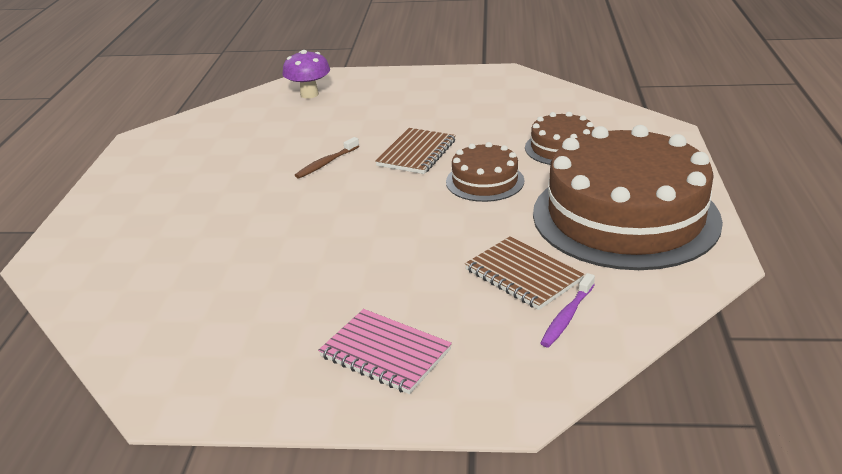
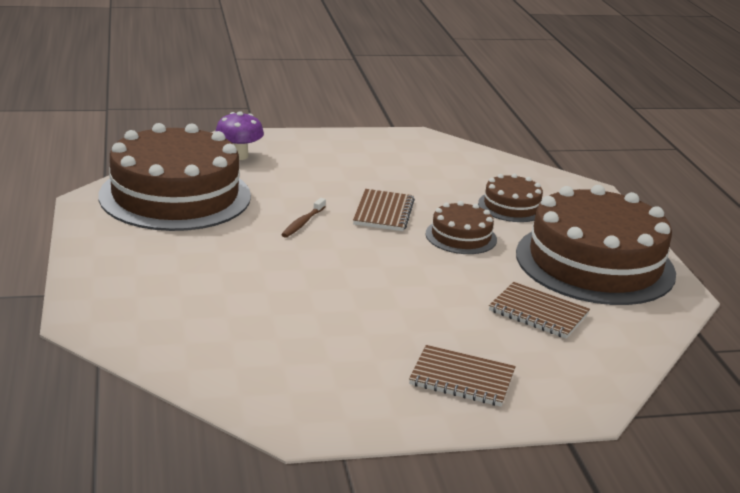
camera: 20 degrees left, 5 degrees down
pink notebook [318,309,452,394] -> brown notebook [409,345,516,407]
purple toothbrush [540,273,595,347] -> none
none -> brown cake [98,123,251,231]

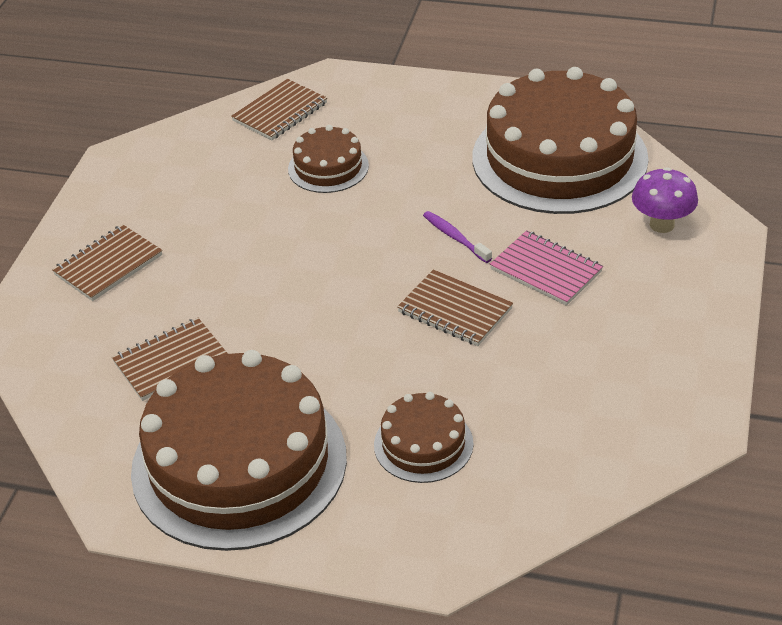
camera: 120 degrees right, 15 degrees up
brown toothbrush [281,198,326,238] -> purple toothbrush [423,211,492,263]
brown cake [426,201,497,254] -> brown cake moved to [288,125,369,193]
none -> brown notebook [231,79,327,140]
none -> pink notebook [490,230,603,306]

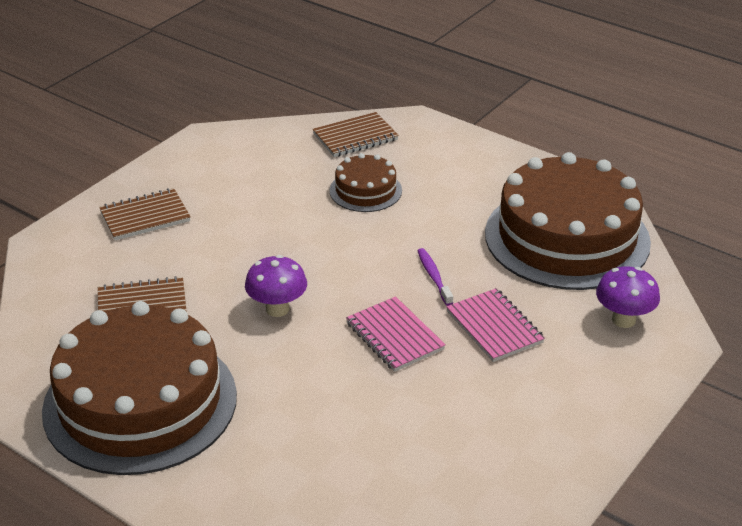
camera: 20 degrees right, 5 degrees down
brown cake [374,392,474,483] -> none
brown notebook [397,269,513,346] -> pink notebook [346,296,446,372]
none -> purple mushroom [245,255,307,317]

